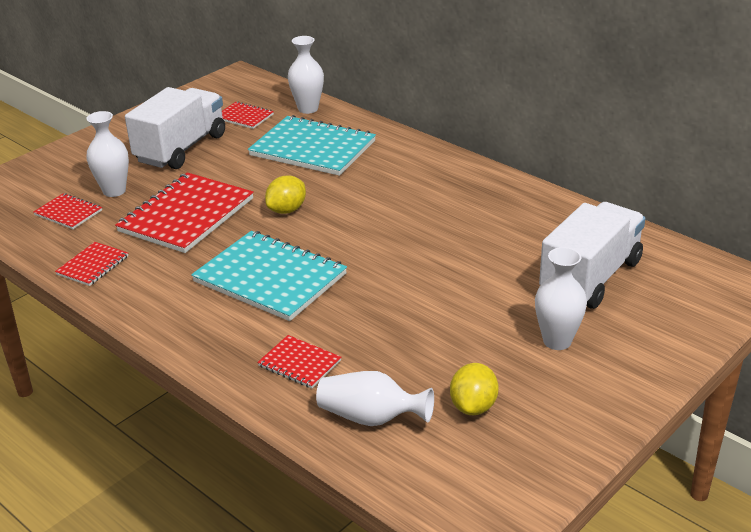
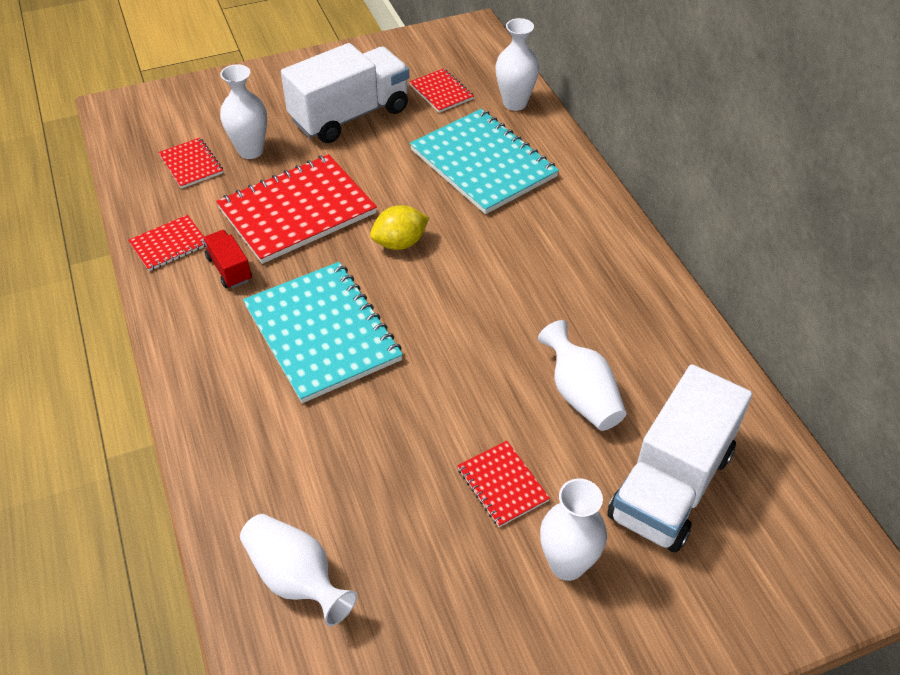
camera: 25 degrees right, 15 degrees up
red notebook [257,335,341,389] -> red notebook moved to [457,441,550,527]
yellow lemon [450,363,499,415] -> none
white truck [539,202,646,309] -> white truck turned 150 degrees clockwise [607,364,752,552]
none -> red truck [203,230,252,288]
none -> white vase [538,320,626,431]

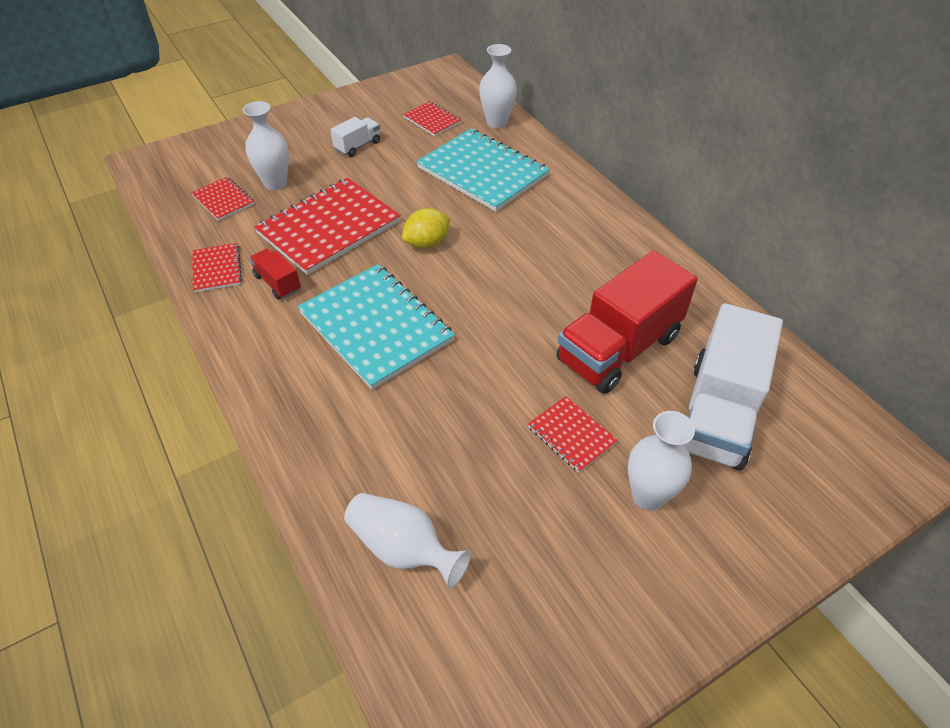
camera: 10 degrees left, 0 degrees up
red notebook [128,215,205,271] -> red notebook turned 60 degrees counterclockwise [192,243,242,292]
white truck [281,43,409,143] -> white truck [330,117,380,157], size x0.46
white vase [538,320,626,431] -> red truck [556,250,698,394]

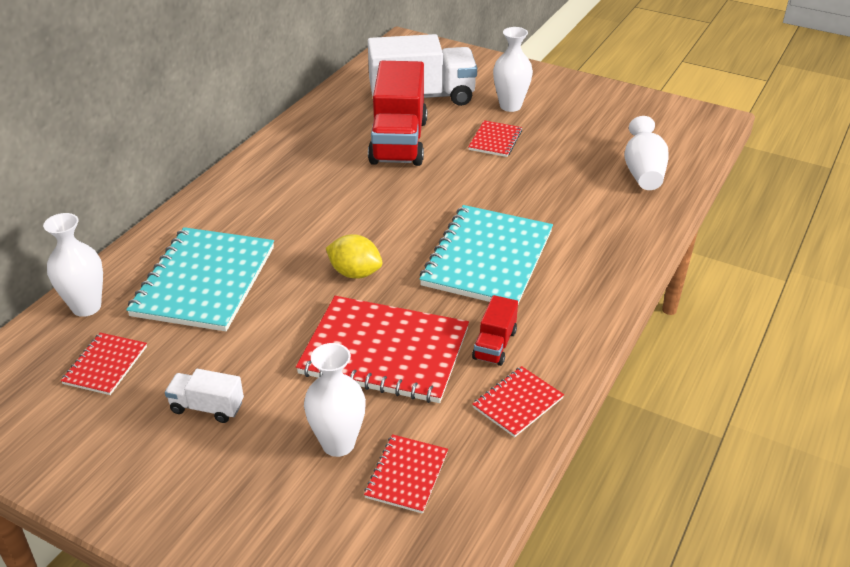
camera: 120 degrees left, 10 degrees down
red truck [556,250,698,394] -> red truck turned 75 degrees clockwise [368,61,427,166]

